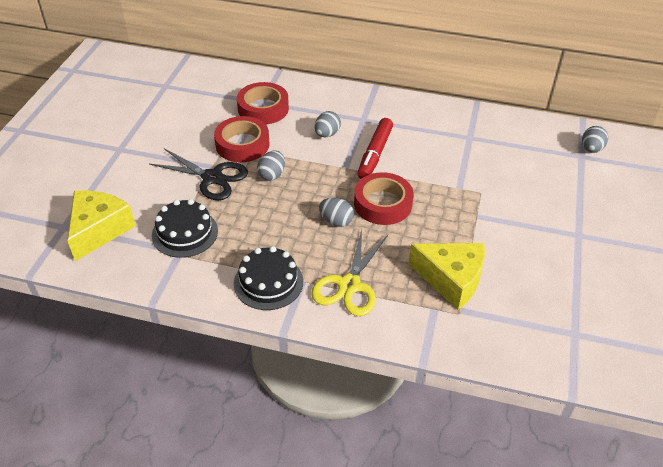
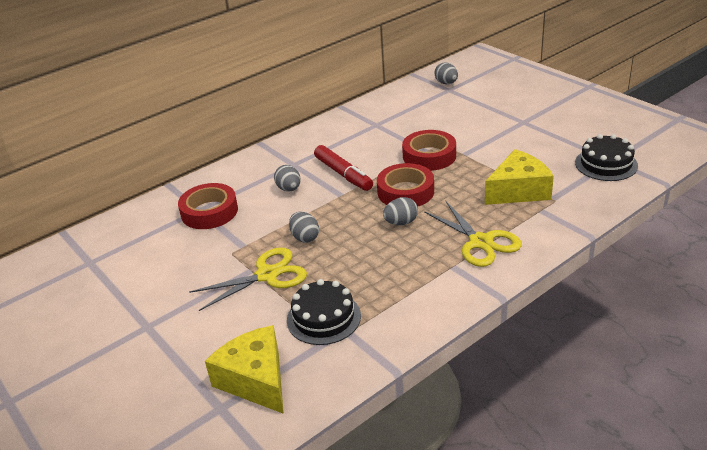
camera: 50 degrees left, 10 degrees down
black scissors [149,149,248,200] -> yellow scissors [189,248,307,311]
red tape [214,116,269,162] -> red tape moved to [402,130,456,171]
black cake [234,246,303,310] -> black cake moved to [575,134,638,181]

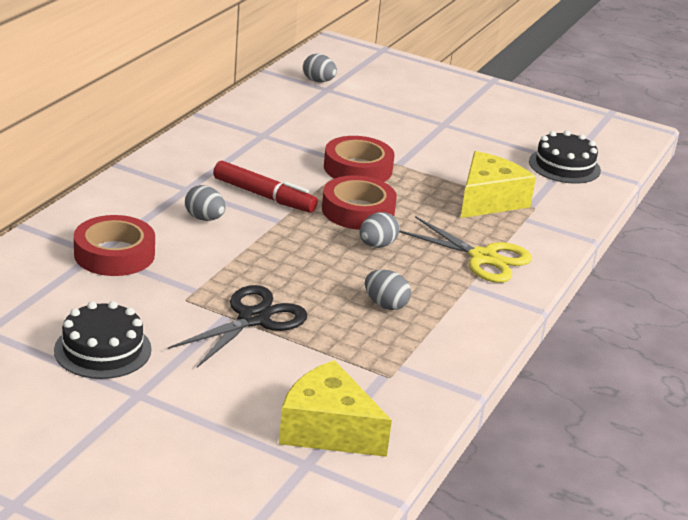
camera: 30 degrees left, 5 degrees down
yellow scissors [189,248,307,311] -> black scissors [168,285,307,368]
black cake [287,279,361,345] -> black cake moved to [54,301,152,379]
grey egg [289,212,319,243] -> grey egg moved to [365,270,411,310]

